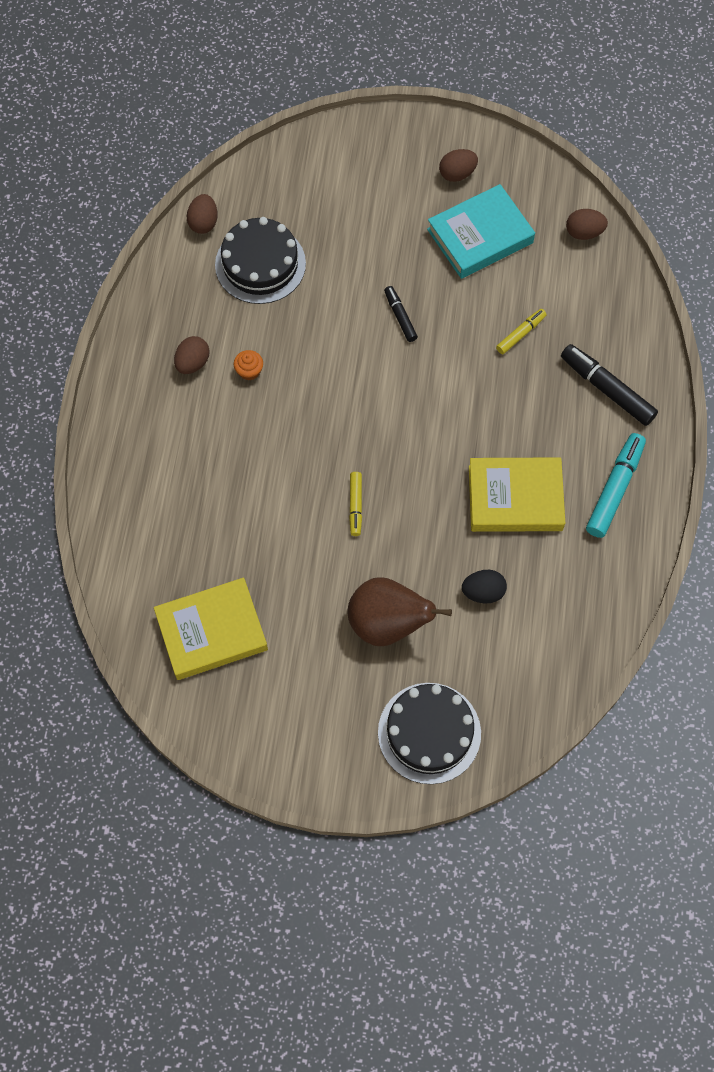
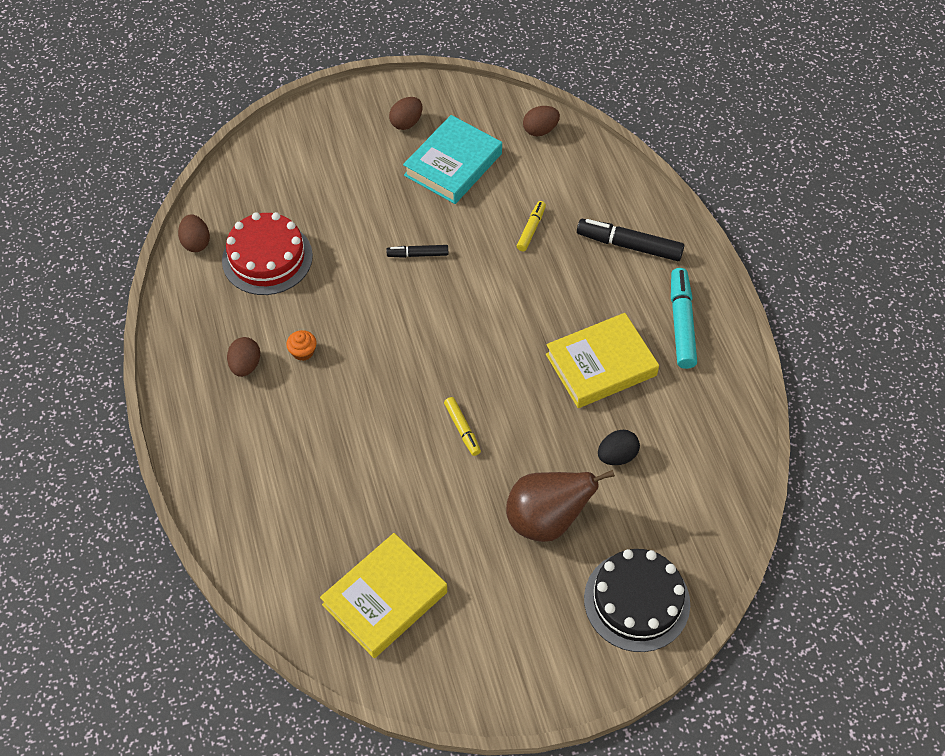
camera: 25 degrees left, 10 degrees down
black cake [215,217,306,304] -> red cake [222,212,313,295]
black marker [384,286,418,342] -> black marker turned 45 degrees counterclockwise [387,245,448,258]

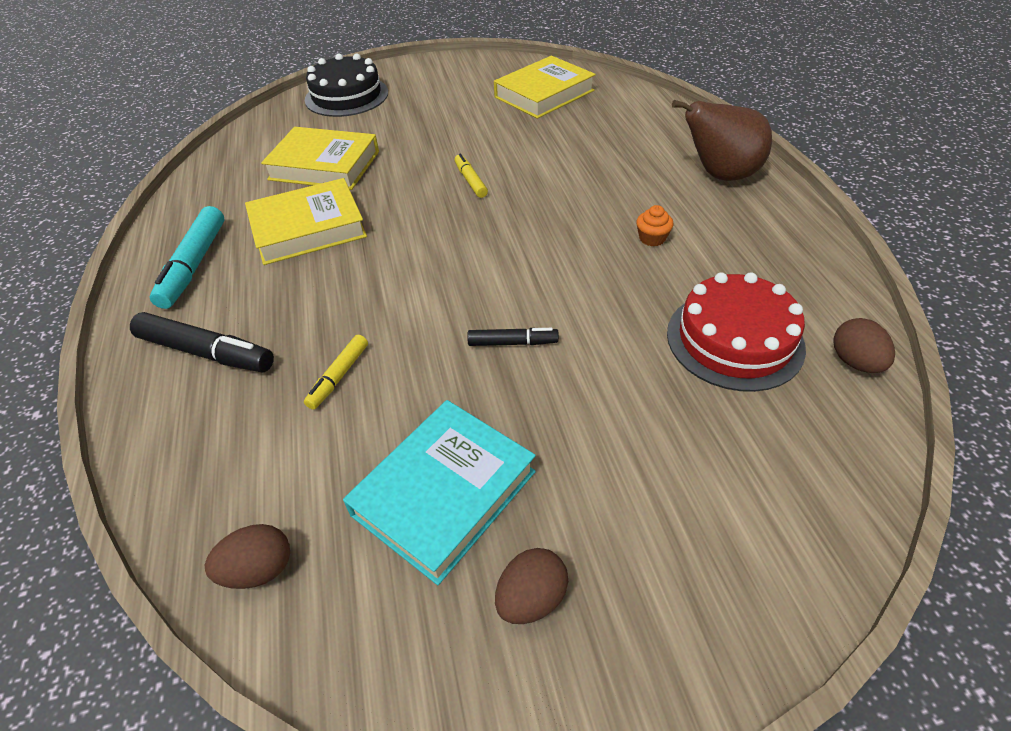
camera: 175 degrees left, 10 degrees down
brown egg [227,337,260,377] -> none
brown pear [506,470,615,542] -> brown pear moved to [672,100,772,181]
black egg [598,430,640,465] -> yellow book [261,127,379,190]

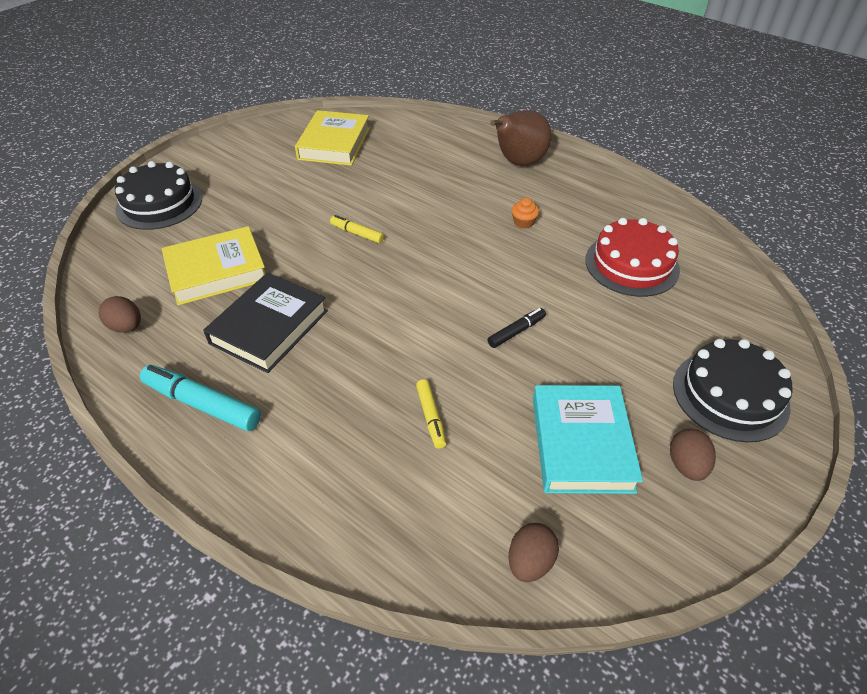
camera: 40 degrees left, 0 degrees up
black marker [130,312,274,373] -> none
turquoise marker [150,206,225,309] -> turquoise marker turned 150 degrees clockwise [140,365,261,431]
yellow book [245,178,367,265] -> black book [203,272,328,373]
brown egg [833,318,895,373] -> brown egg moved to [99,296,141,333]
none -> black cake [673,339,793,442]

